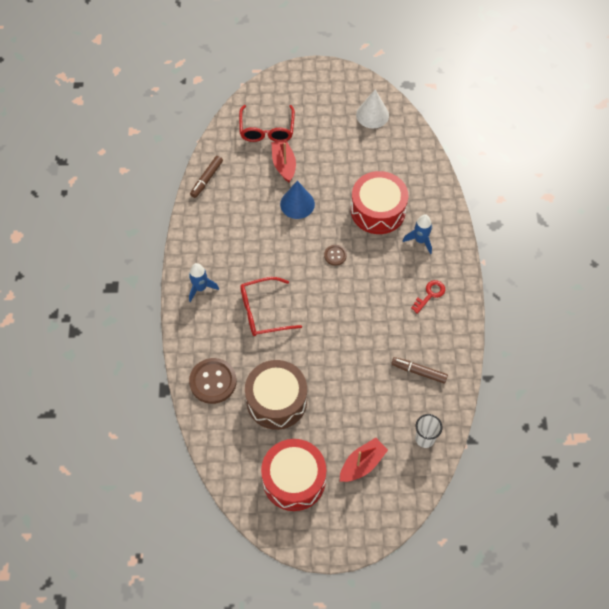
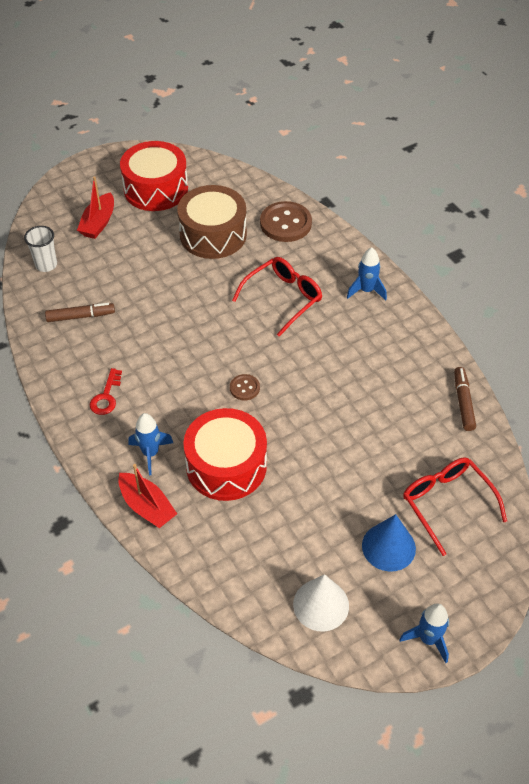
camera: 150 degrees right, 10 degrees down
red boat [271,140,296,182] -> red boat moved to [118,464,177,528]
blue cone [280,181,315,219] -> blue cone moved to [362,514,416,572]
none -> blue rocket [399,604,449,663]

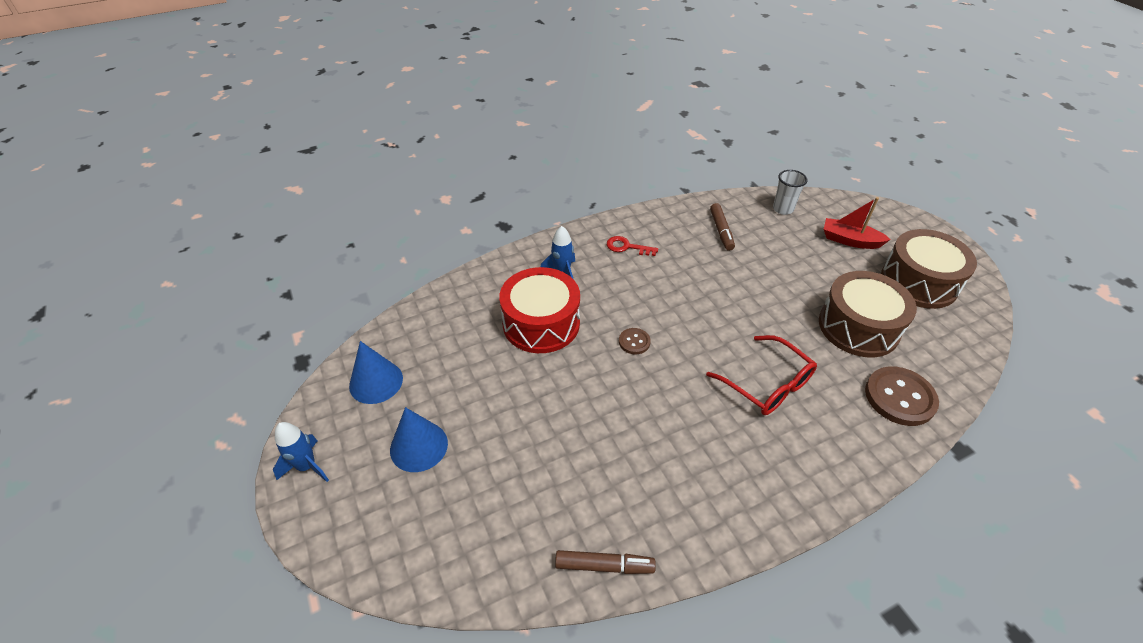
camera: 95 degrees right, 5 degrees down
red boat [118,464,177,528] -> none
red drum [120,141,188,211] -> brown drum [881,229,977,309]
white cone [293,574,349,631] -> blue cone [349,341,403,404]
blue rocket [347,248,387,301] -> none
red glasses [403,457,507,556] -> none

